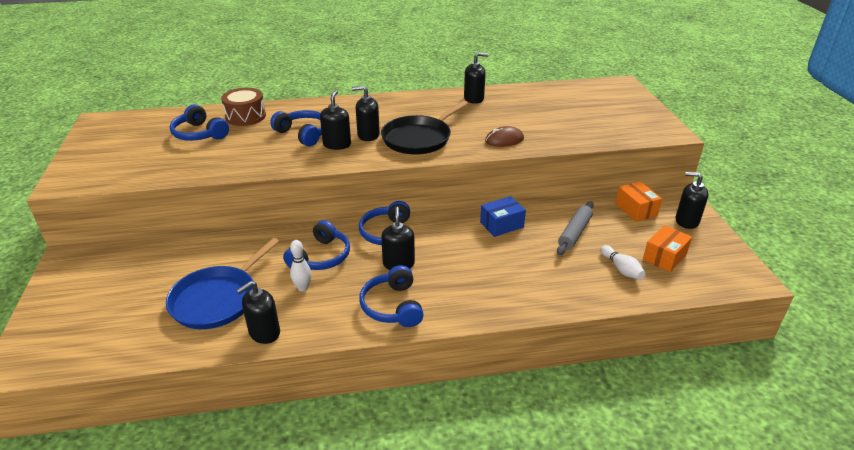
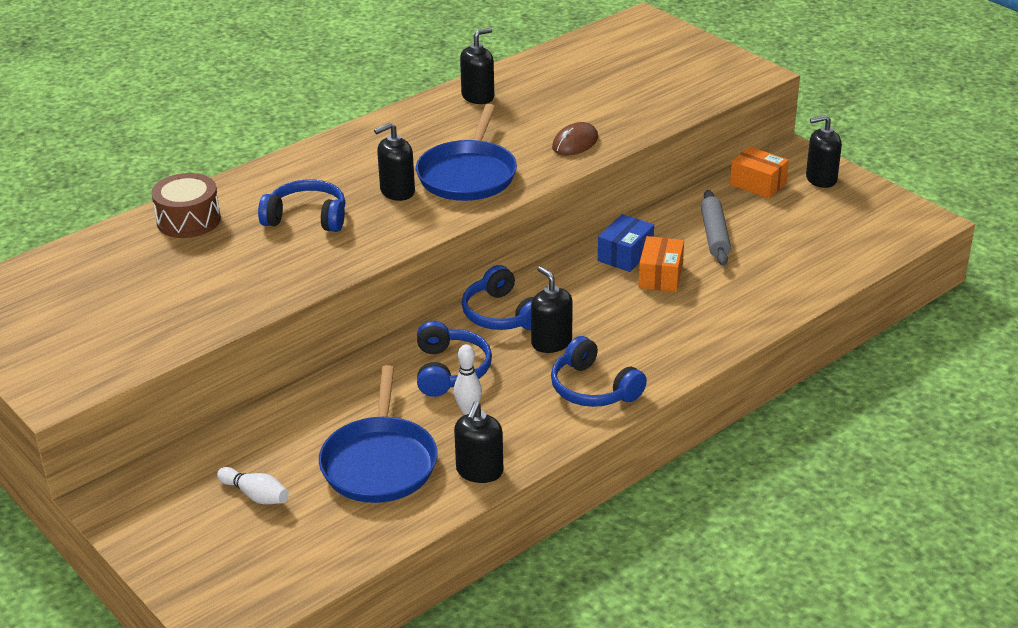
camera: 30 degrees left, 0 degrees up
blue headphones [170,104,229,141] -> none
black soap dispenser [320,90,351,150] -> none
black pan [381,101,468,154] -> blue pan [416,104,517,201]
white bowling pin [601,245,645,280] -> white bowling pin moved to [217,467,289,504]
orange box [643,225,692,272] -> orange box moved to [638,236,684,292]

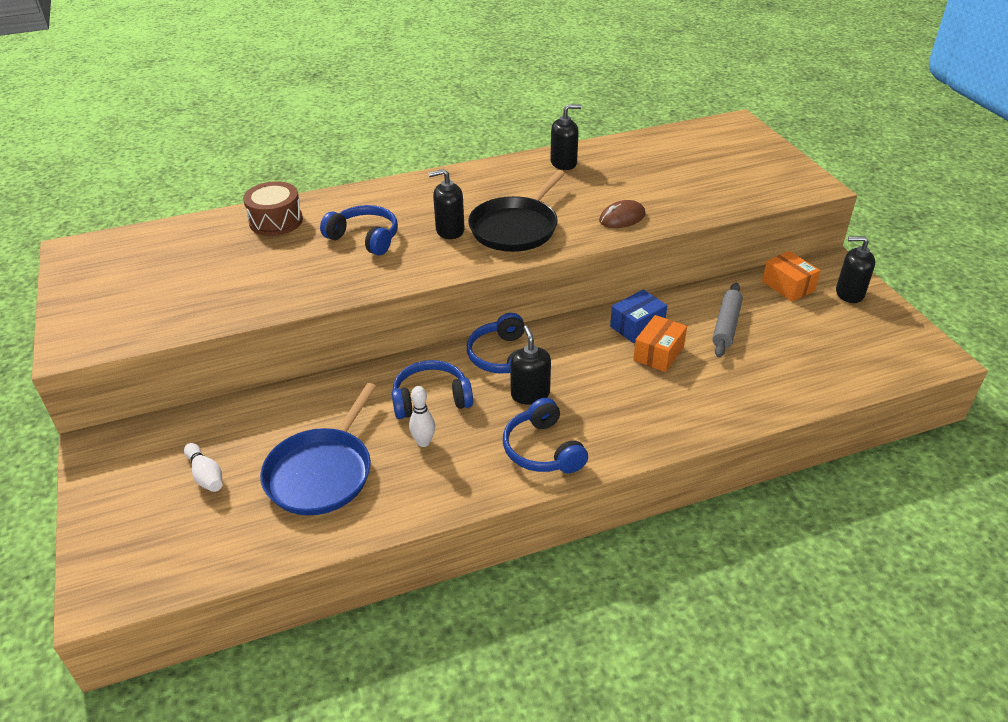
camera: 20 degrees right, 5 degrees up
blue pan [416,104,517,201] -> black pan [468,170,565,252]
blue headphones [417,321,492,397] -> blue headphones turned 120 degrees counterclockwise [392,360,473,419]
black soap dispenser [454,402,503,483] -> none

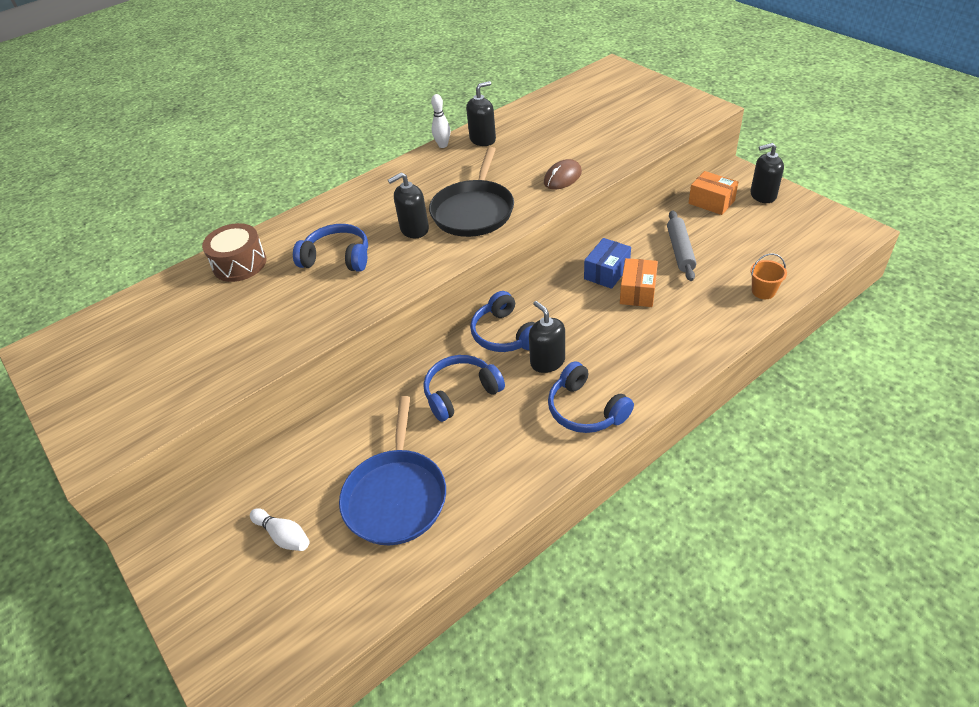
camera: 15 degrees left, 5 degrees up
white bowling pin [409,386,435,447] -> white bowling pin moved to [431,94,450,148]
none -> orange bucket [750,253,787,299]

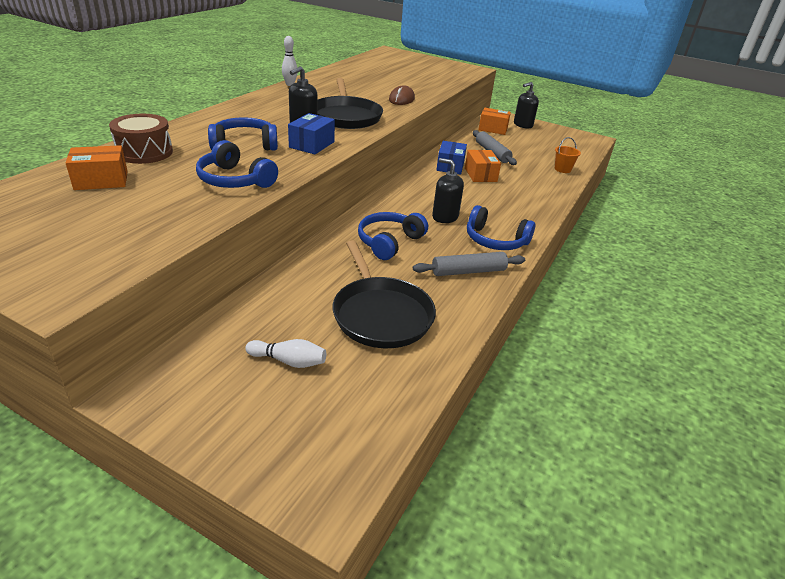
camera: 30 degrees left, 10 degrees down
blue pan [339,396,446,545] -> black pan [333,240,436,348]
black soap dispenser [466,81,496,146] -> none
blue headphones [470,291,535,352] -> blue headphones moved to [196,140,278,188]
none -> orange box [66,145,128,190]
none -> blue box [288,113,335,154]
none -> grey rolling pin [413,252,525,276]

